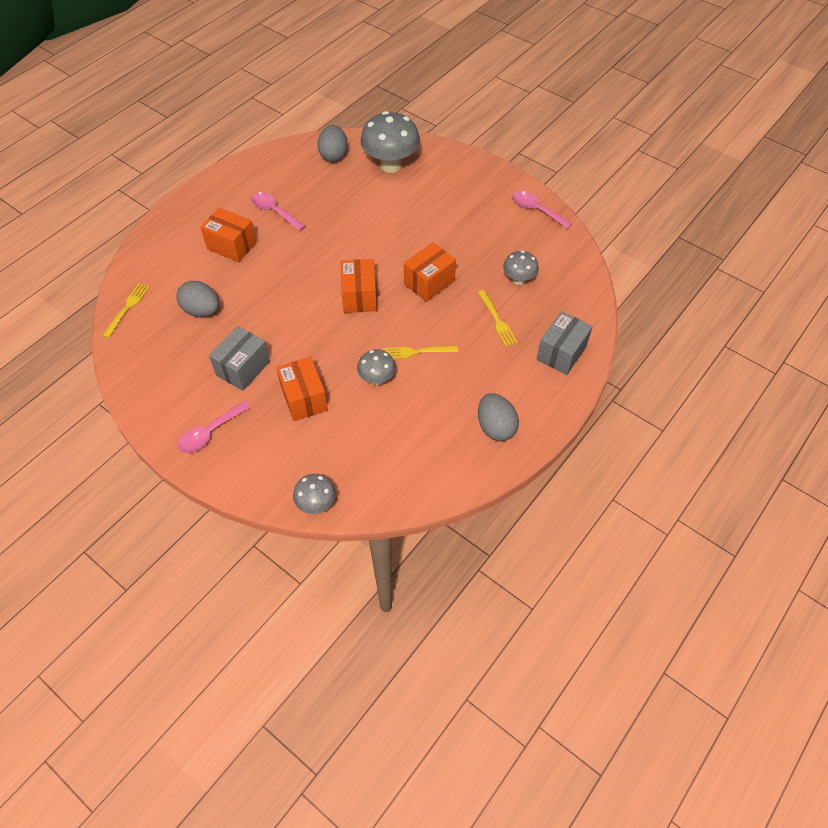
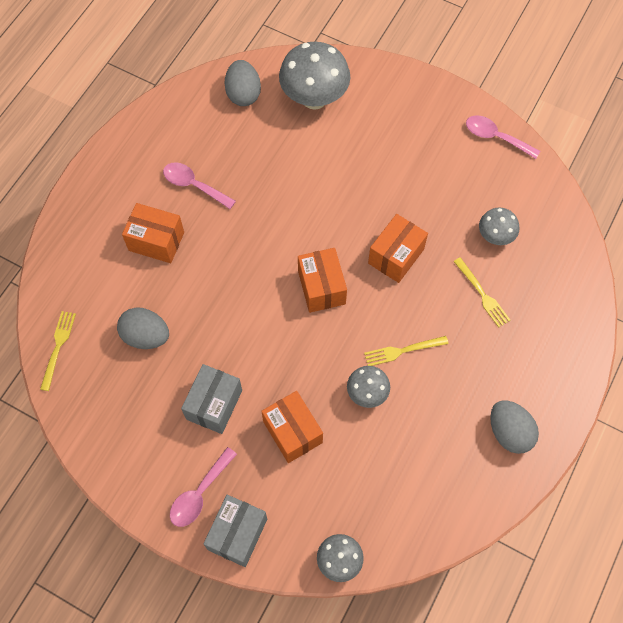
camera: 10 degrees left, 10 degrees up
grey box [536,311,593,375] -> grey box moved to [203,495,267,567]

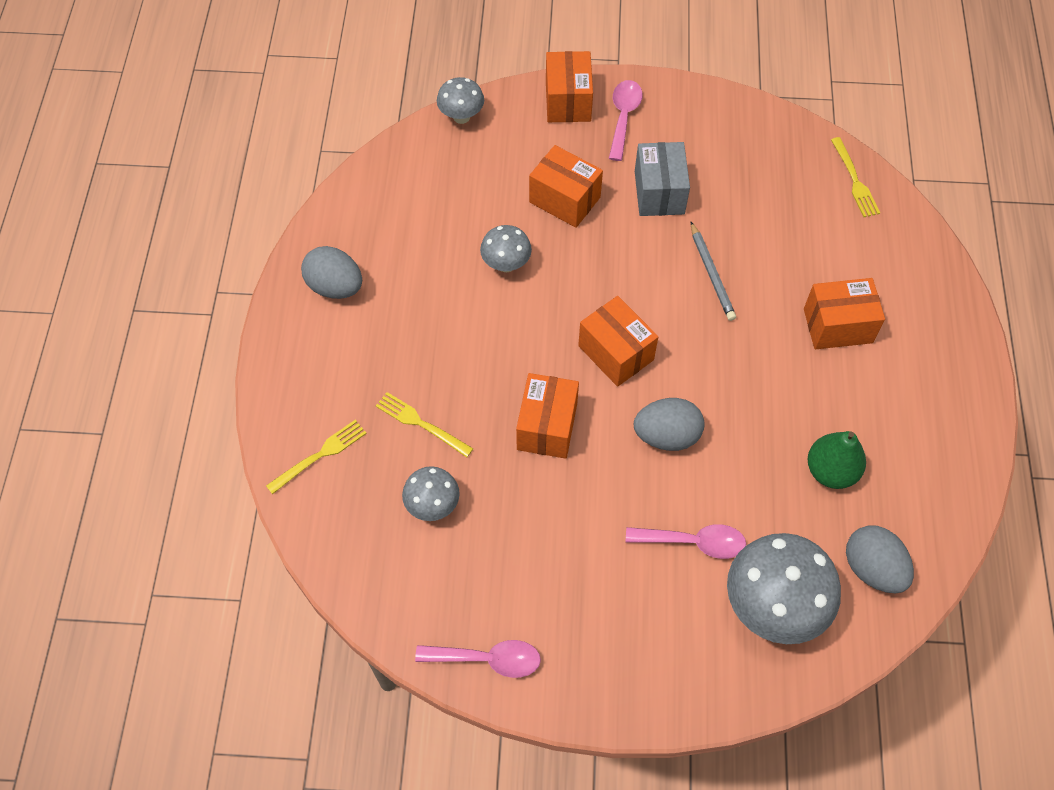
camera: 155 degrees right, 5 degrees down
grey egg [117,307,169,349] -> grey egg moved to [634,398,704,451]
pink spoon [163,162,236,209] -> pink spoon moved to [626,524,746,559]
grey box [203,495,267,567] -> orange box [546,51,593,122]
yellow fork [364,336,449,366] -> yellow fork moved to [266,420,367,494]
none -> grey pencil [691,222,736,321]
none -> green pear [808,431,866,489]

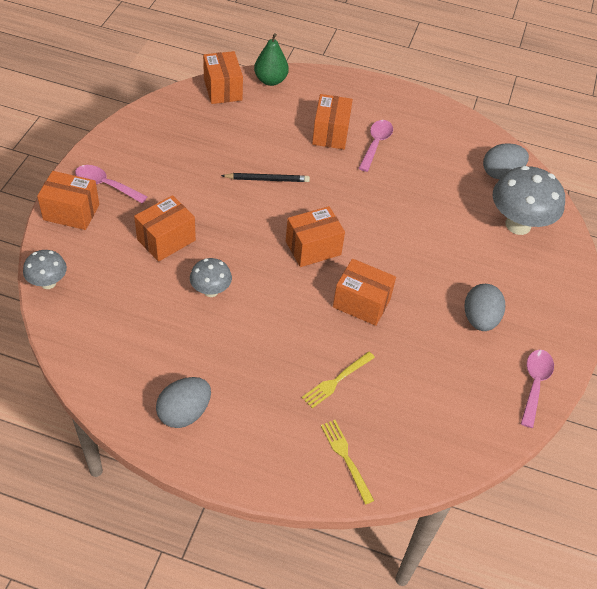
camera: 80 degrees left, 10 degrees down
grey mushroom [402,466,460,521] -> none
pink spoon [626,524,746,559] -> pink spoon moved to [358,120,393,172]
grey egg [634,398,704,451] -> grey egg moved to [464,284,505,331]
grey box [635,142,690,216] -> none
grey pencil [691,222,736,321] -> black pencil [221,173,310,182]
green pear [808,431,866,489] -> green pear moved to [254,33,289,86]
yellow fork [831,137,880,217] -> orange box [203,51,243,104]

